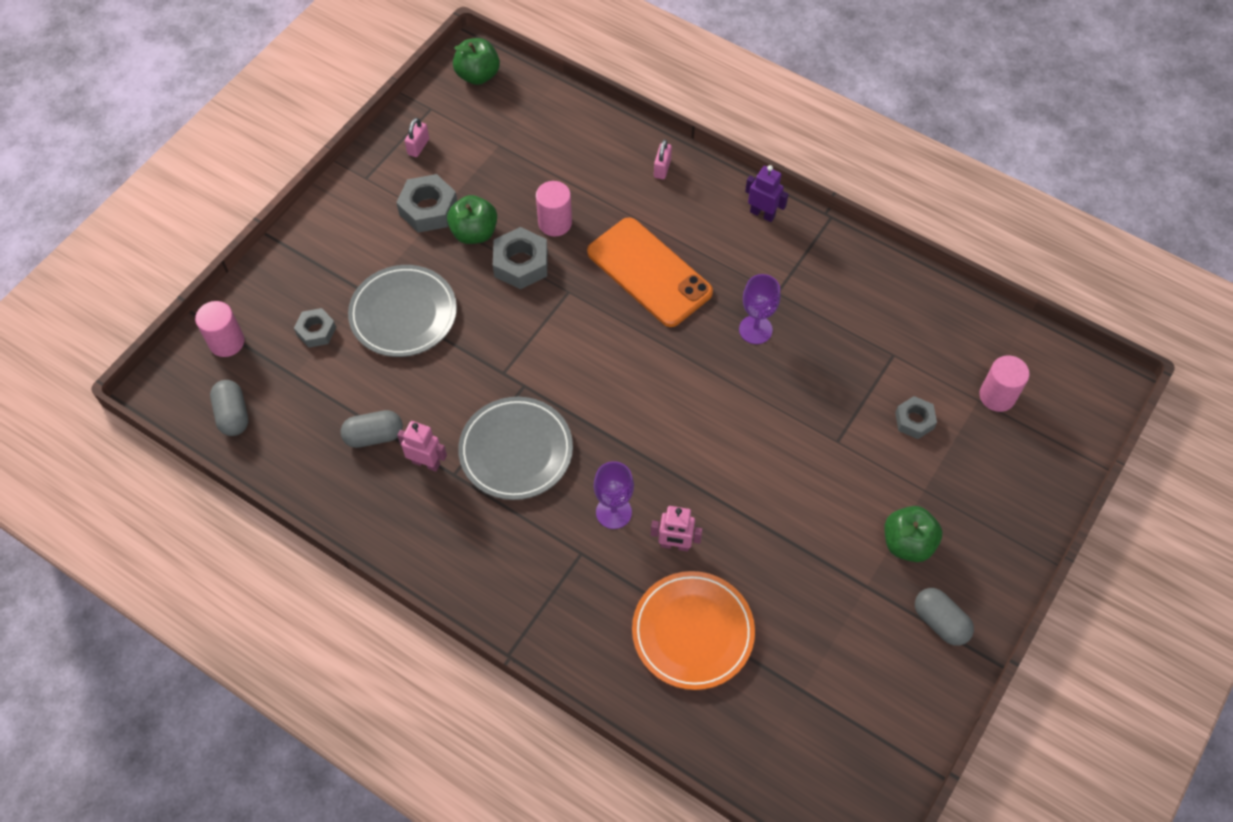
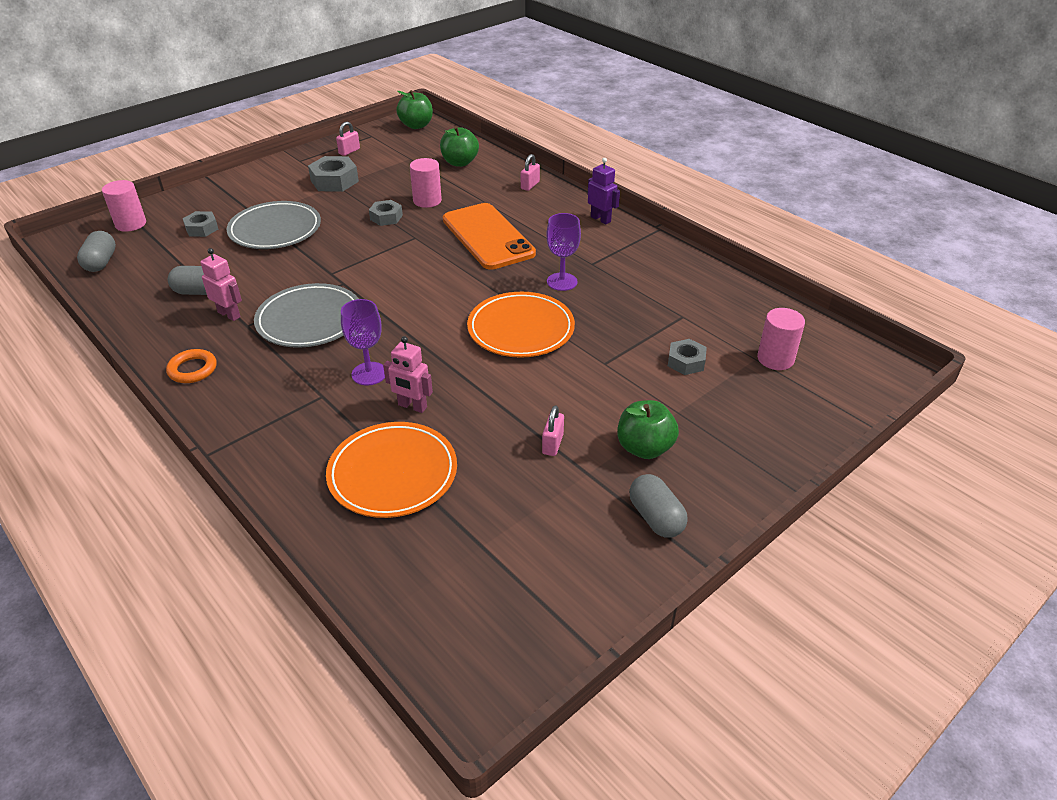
camera: 15 degrees right, 20 degrees down
green apple [447,195,497,244] -> green apple moved to [440,126,479,167]
grey nut [493,227,548,289] -> grey nut [369,200,403,226], size x0.64
none -> orange ring [166,349,217,383]
none -> orange plate [467,292,575,358]
none -> pink padlock [542,405,564,456]

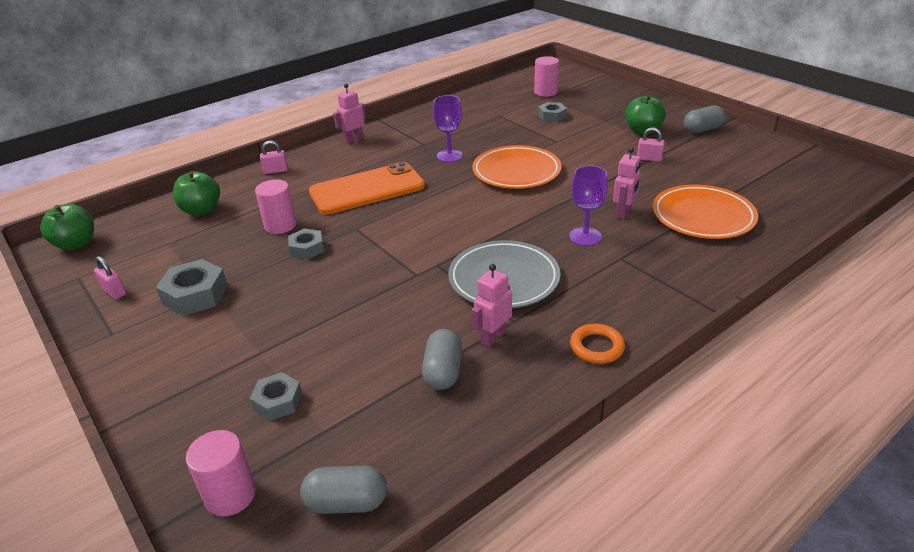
camera: 85 degrees left, 5 degrees down
grey plate [226,201,321,249] -> none
pink padlock [521,154,540,191] -> pink padlock turned 45 degrees counterclockwise [260,140,288,174]
purple robot [588,158,620,224] -> pink robot [333,83,366,144]

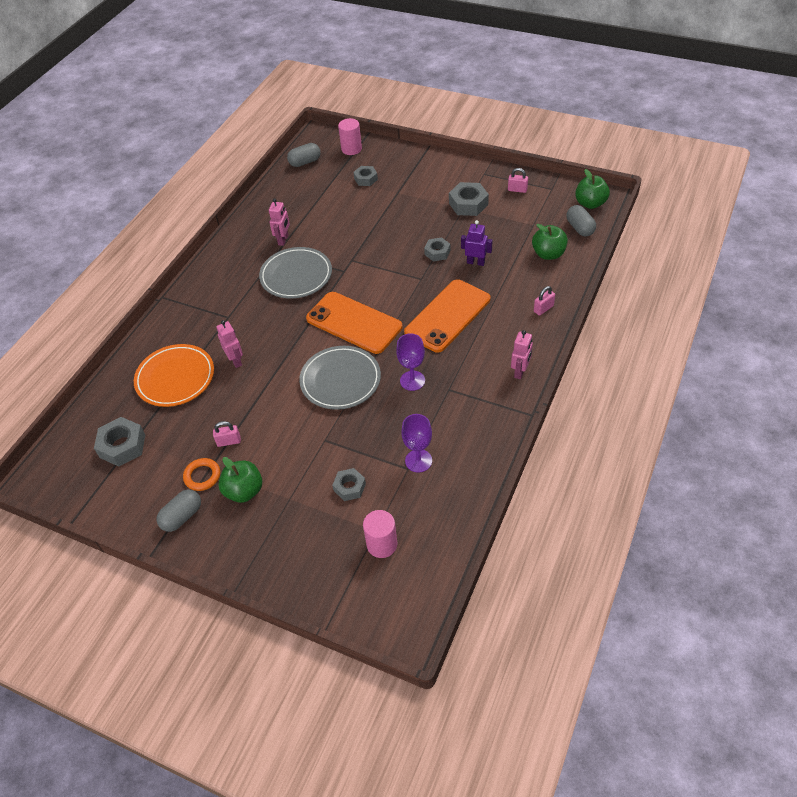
camera: 155 degrees right, 15 degrees up
pink cylinder [255,179,296,234] -> purple robot [461,220,493,266]
grey capsule [422,329,462,390] -> grey capsule moved to [566,205,596,236]
orange plate [472,145,561,189] -> grey plate [299,346,381,410]
purple goblet [569,165,608,246] -> purple goblet moved to [401,414,432,473]
orange ring [570,323,625,364] -> orange ring moved to [183,458,220,491]
pink robot [613,147,641,220] -> pink robot turned 150 degrees clockwise [216,320,243,368]
none -> grey nut [94,417,145,467]
none -> orange phone [306,292,402,354]

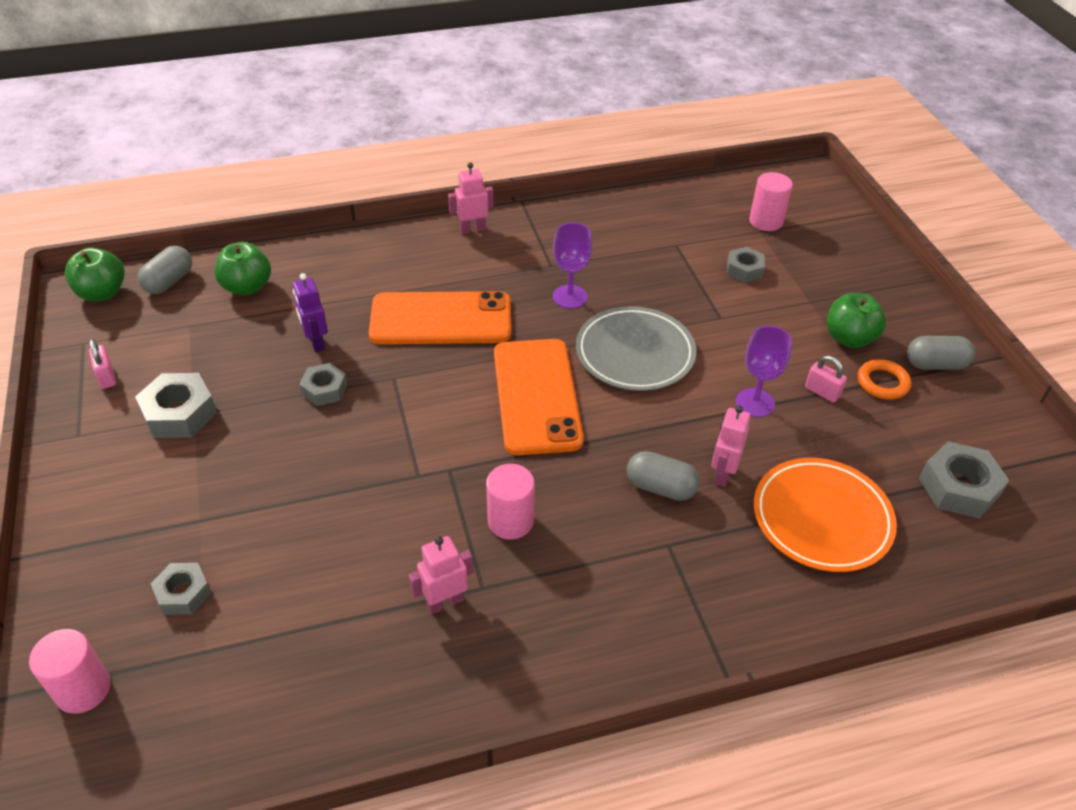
camera: 135 degrees left, 5 degrees down
grey plate [259,247,332,299] -> pink cylinder [486,464,535,539]
grey capsule [287,143,321,167] -> grey capsule moved to [627,451,700,501]
purple goblet [401,414,432,473] -> purple goblet moved to [736,326,792,417]
pink padlock [534,286,555,316] -> none

